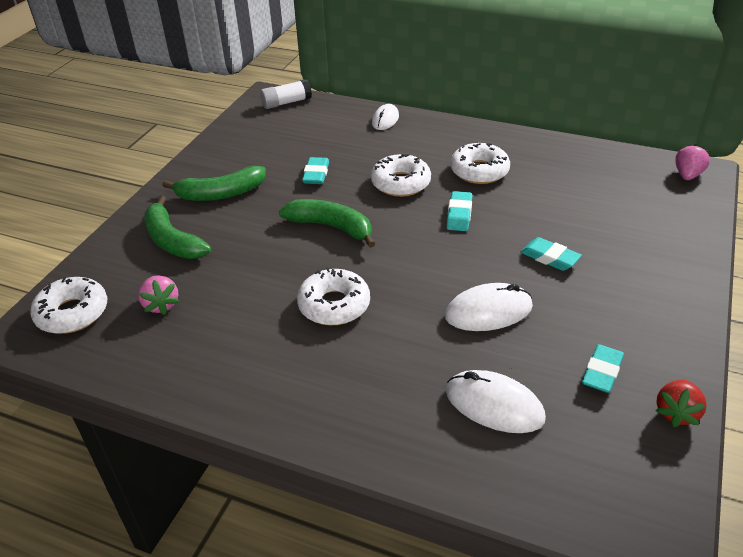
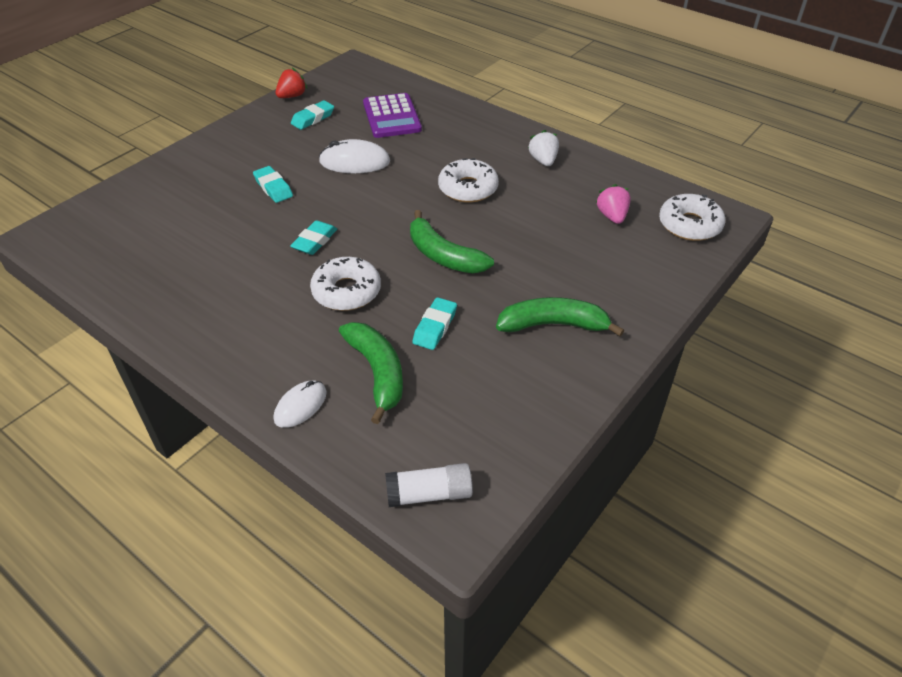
camera: 165 degrees left, 5 degrees up
green banana [144,196,211,259] -> green banana moved to [339,322,403,424]
white mouse [446,370,546,433] -> purple calculator [363,93,422,138]
white donut [450,143,510,184] -> none
pink strawberry [675,144,711,180] -> none
none -> white strawberry [528,130,559,166]

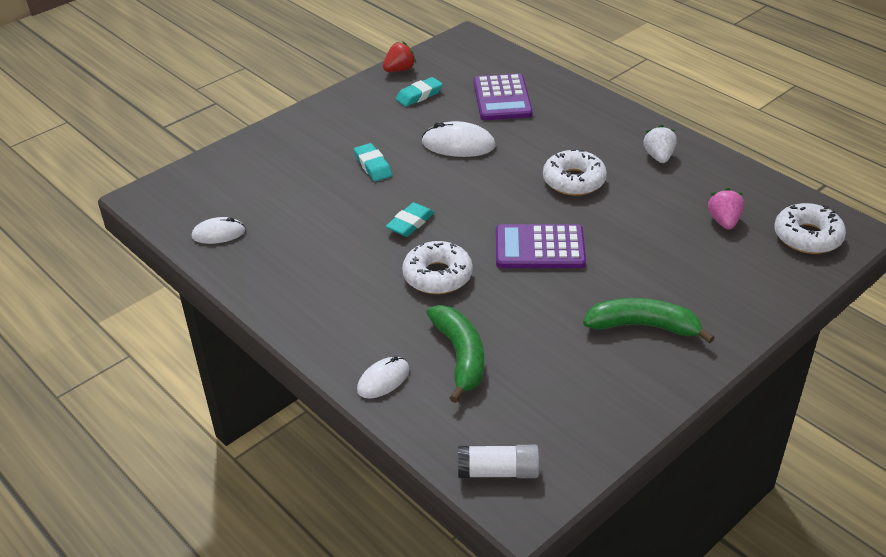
camera: 10 degrees right, 5 degrees down
green banana [410,210,494,274] -> purple calculator [496,224,586,268]
turquoise eraser [412,297,457,350] -> none
none -> white mouse [192,217,245,244]

